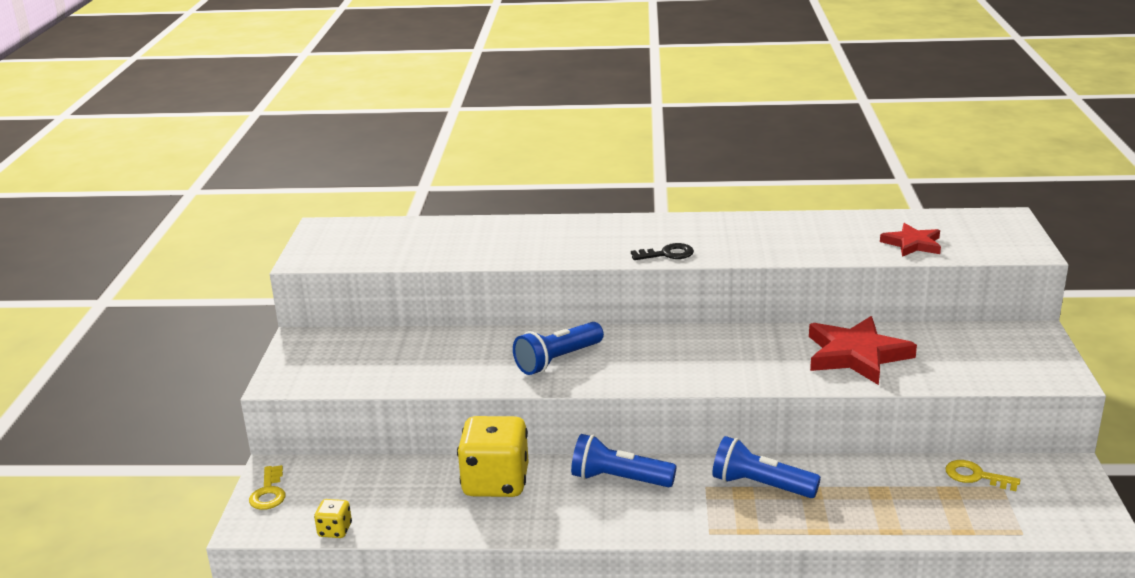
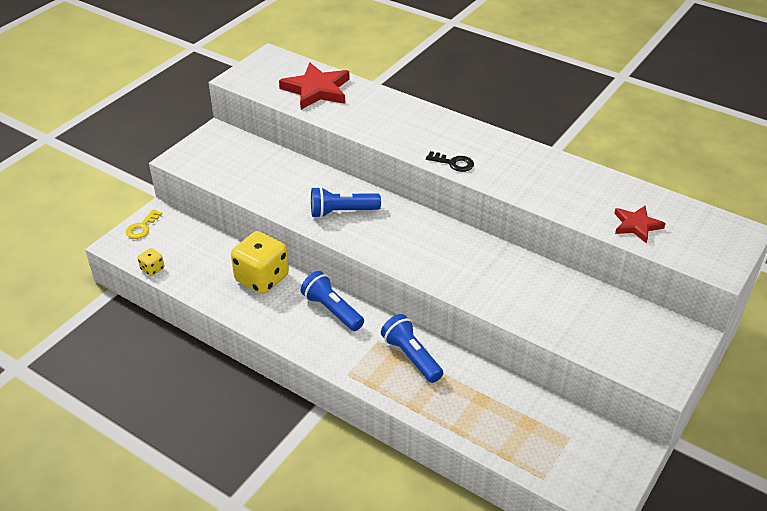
camera: 30 degrees right, 15 degrees up
red star [809,316,917,385] -> red star moved to [279,62,350,110]
yellow key [946,460,1020,491] -> none

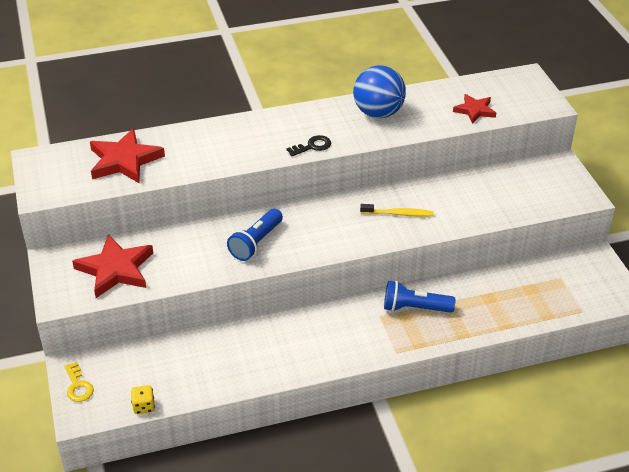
camera: 50 degrees left, 0 degrees up
yellow dice [231,231,289,294] -> none
blue flashlight [301,271,364,331] -> none
none -> red star [72,234,153,298]
none -> blue ball [353,65,406,118]
none -> yellow toothbrush [360,204,433,217]

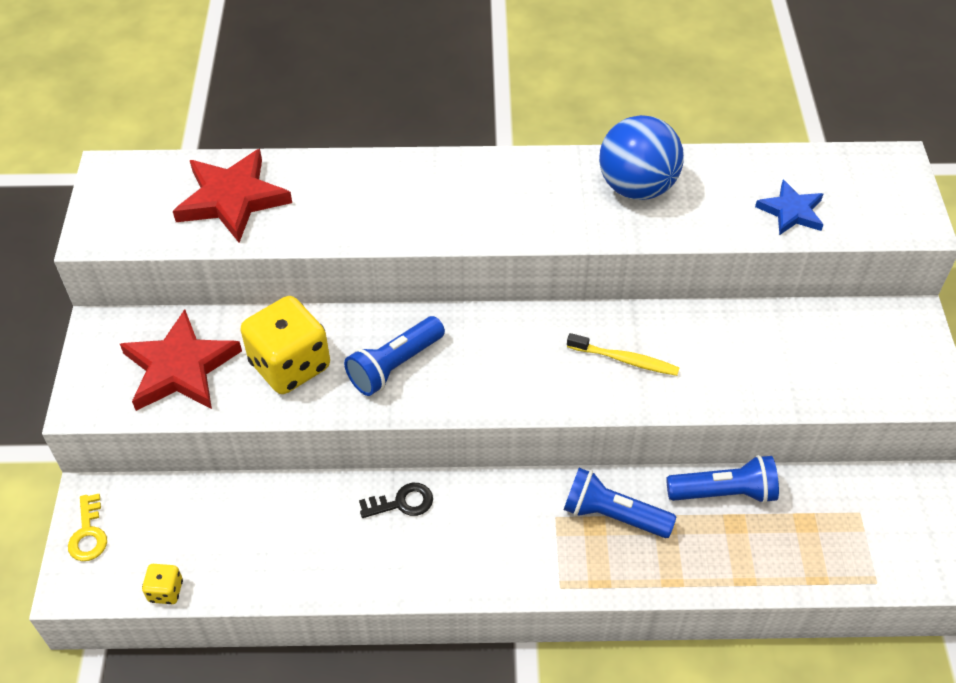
camera: 15 degrees right, 10 degrees up
black key [287,135,331,156] -> black key moved to [359,483,433,518]
red star [453,94,496,124] -> blue star [755,180,824,235]
none -> yellow dice [240,296,330,394]
none -> blue flashlight [666,455,779,504]

